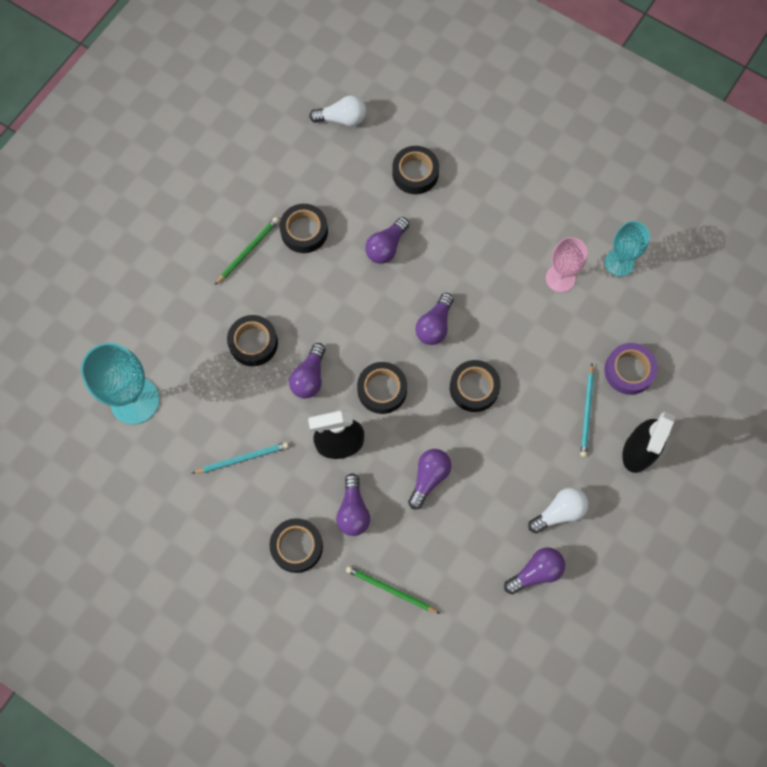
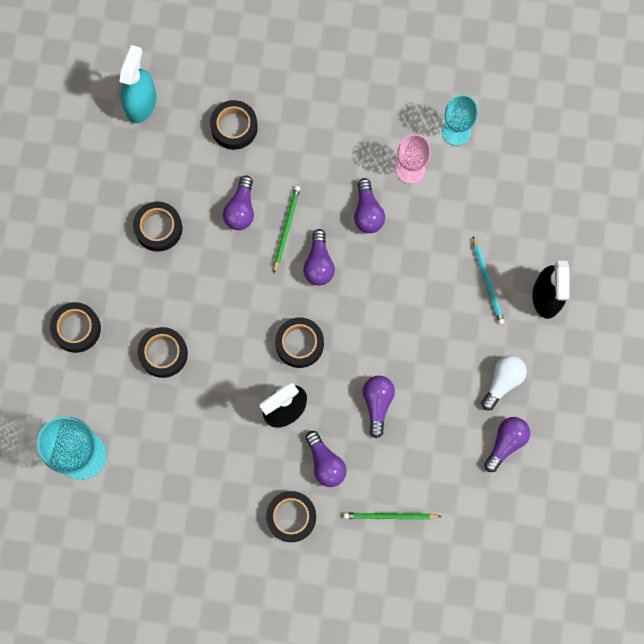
camera: 25 degrees left, 5 degrees up
turquoise pencil [193,442,289,474] -> none
green pencil [215,217,279,285] -> green pencil moved to [273,186,300,273]
purple light bulb [289,343,325,398] -> purple light bulb moved to [354,178,385,233]
white light bulb [309,95,366,126] -> turquoise spray bottle [119,45,156,123]
black tape [450,360,501,412] -> black tape moved to [50,302,101,353]
purple tape [604,343,658,395] -> none

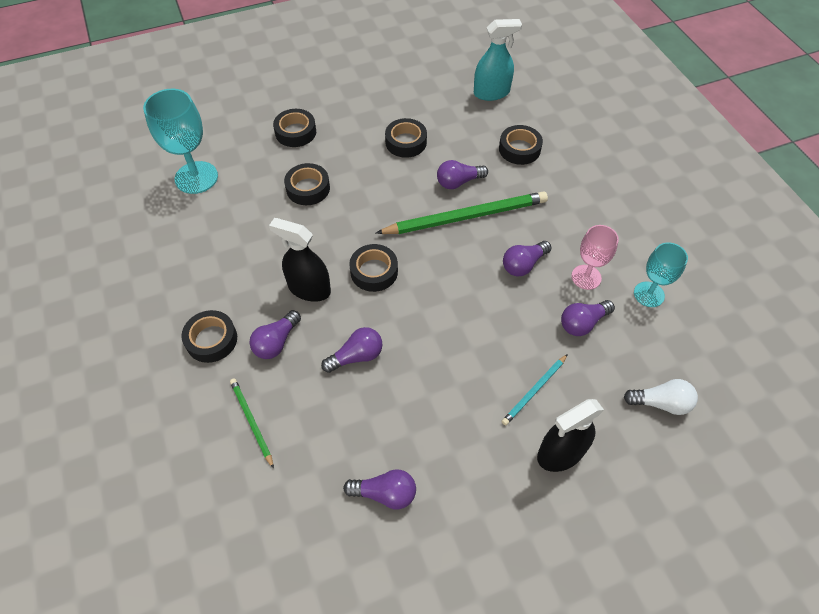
camera: 60 degrees right, 20 degrees down
green pencil [273,186,300,273] -> green pencil [376,192,548,234], size x2.01
purple light bulb [303,229,335,285] -> purple light bulb moved to [561,300,615,336]
white light bulb [481,355,527,410] -> white light bulb moved to [624,379,698,415]

